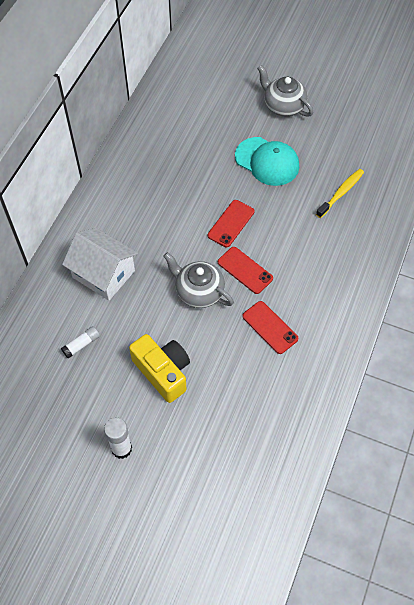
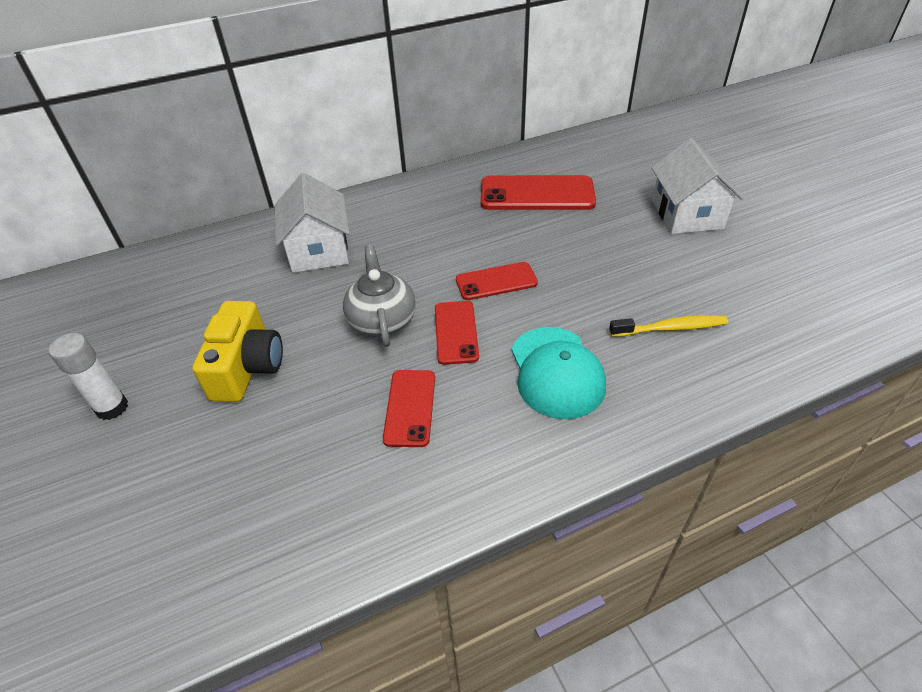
camera: 45 degrees right, 15 degrees down
white glue stick [61,326,100,359] -> none
turquoise cap [235,137,299,186] -> turquoise cap moved to [511,327,606,419]
grey teapot [257,65,313,117] -> white house [652,138,743,234]
none -> red phone [481,175,596,210]

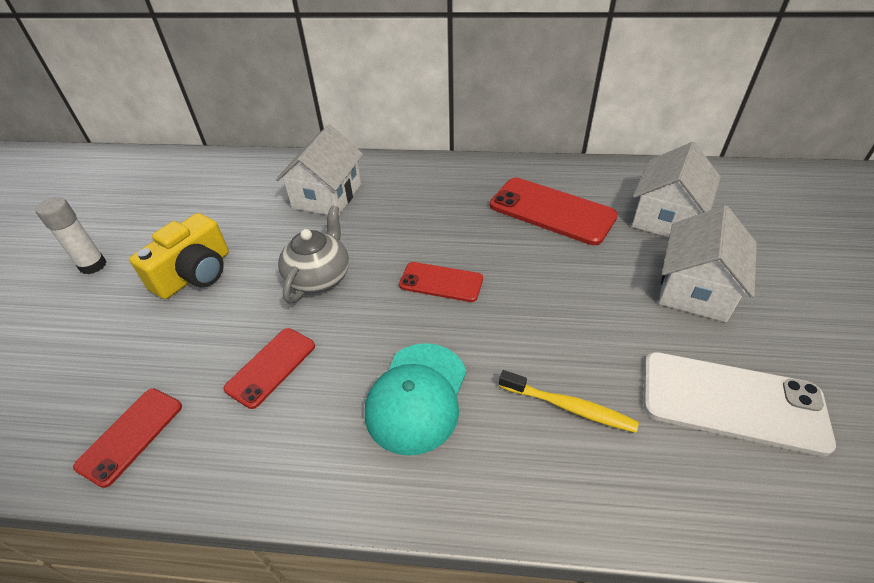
camera: 30 degrees right, 0 degrees up
red phone [435,301,479,365] -> red phone moved to [73,388,182,488]
none -> white house [632,142,721,237]
none -> white phone [644,352,836,457]

